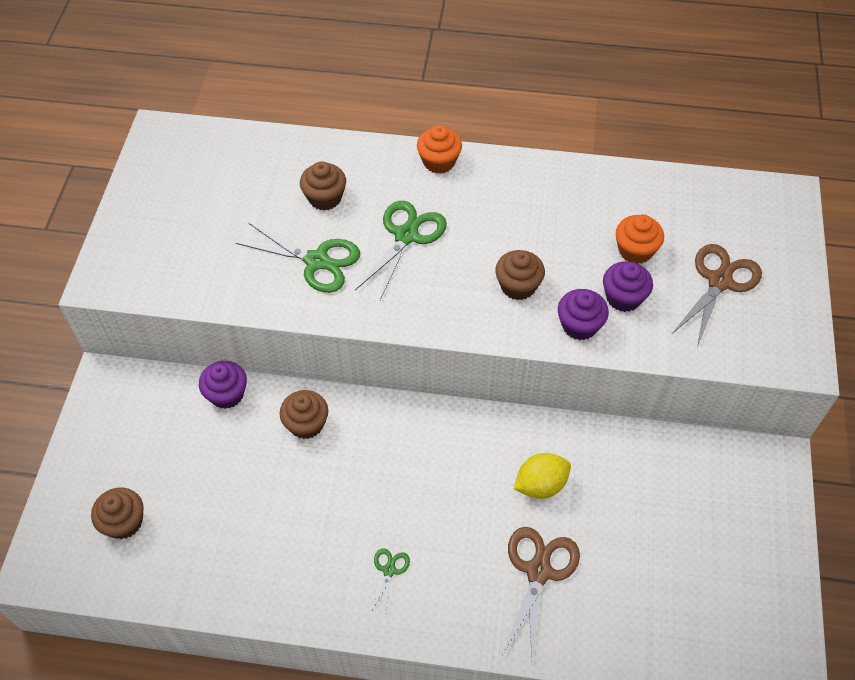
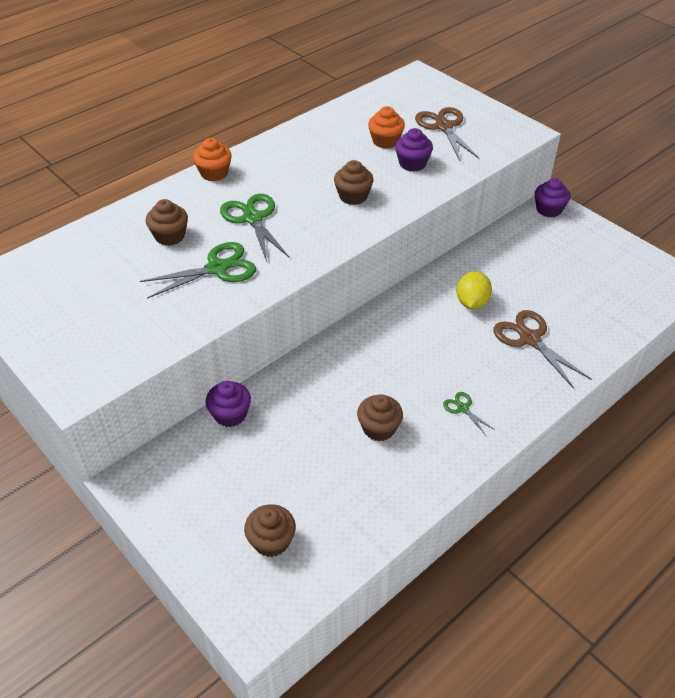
camera: 50 degrees left, 10 degrees down
brown cupcake [280,390,328,439] -> brown cupcake moved to [357,394,403,441]
purple cupcake [558,289,609,340] -> purple cupcake moved to [535,178,571,218]

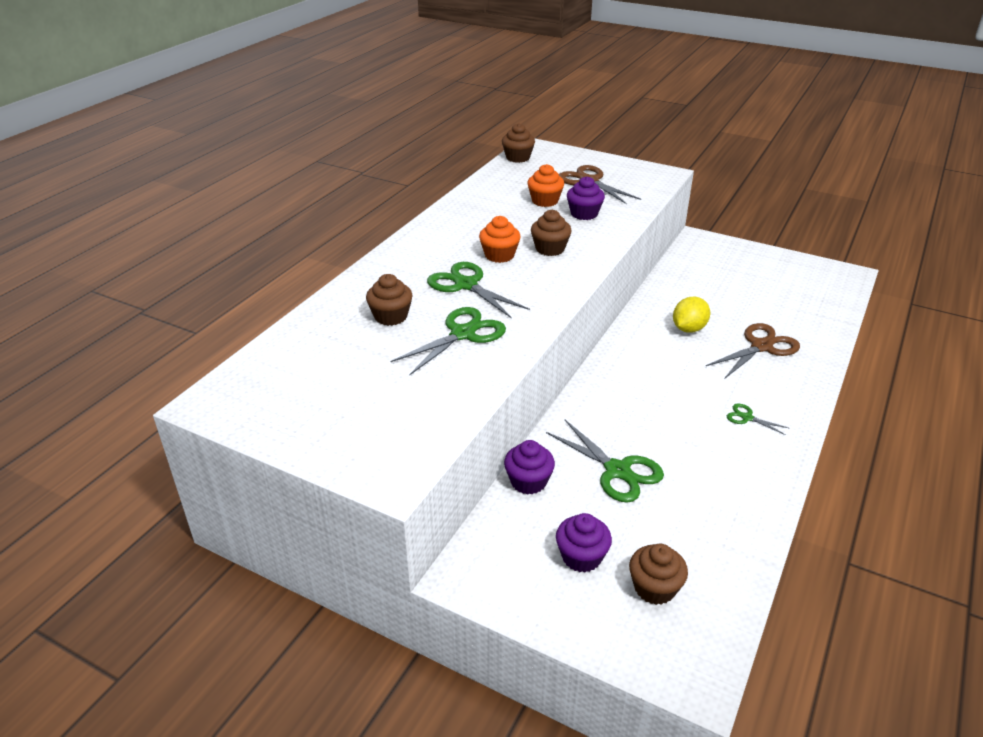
camera: 20 degrees left, 10 degrees down
orange cupcake [193,138,231,181] -> orange cupcake moved to [479,216,520,263]
brown cupcake [357,394,403,441] -> brown cupcake moved to [502,123,535,163]
yellow lemon [457,271,492,309] -> yellow lemon turned 45 degrees clockwise [673,297,710,333]
brown scissors [493,310,591,388] -> brown scissors turned 105 degrees clockwise [706,323,800,379]
purple cupcake [535,178,571,218] -> purple cupcake moved to [556,513,612,573]
none -> green scissors [546,420,664,503]

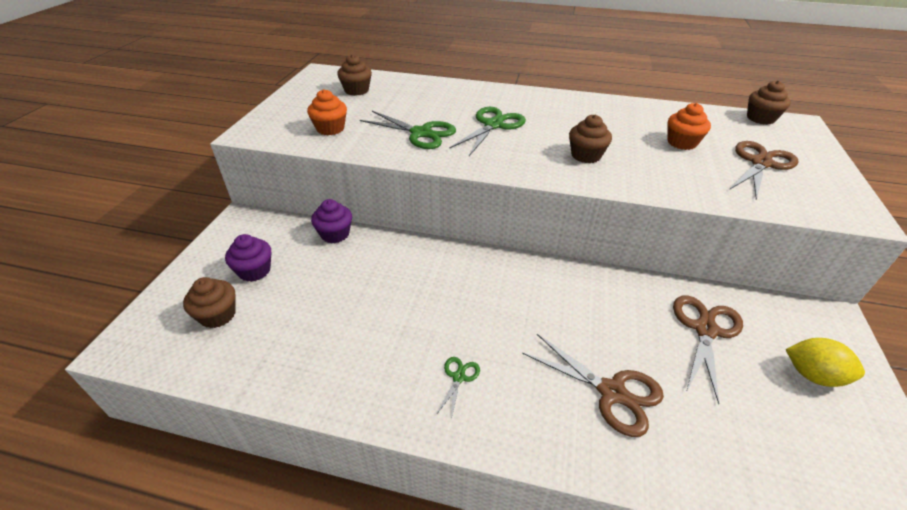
camera: 75 degrees right, 5 degrees up
brown cupcake [366,274,413,326] -> brown cupcake moved to [337,54,372,96]
orange cupcake [479,216,520,263] -> orange cupcake moved to [307,89,347,135]
green scissors [546,420,664,503] -> none
purple cupcake [567,176,605,220] -> none
yellow lemon [673,297,710,333] -> yellow lemon moved to [786,338,865,387]
none -> brown scissors [673,295,743,405]

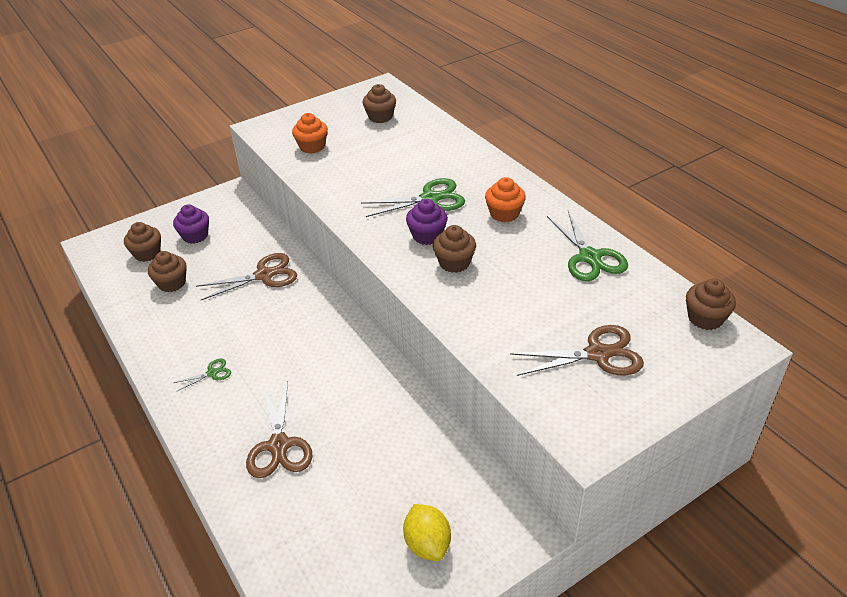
camera: 45 degrees right, 0 degrees up
purple cupcake [311,199,352,243] -> purple cupcake moved to [406,199,448,245]
green scissors [360,111,456,149] -> green scissors moved to [547,211,628,281]
orange cupcake [668,103,711,150] -> orange cupcake moved to [485,177,526,222]
brown scissors [673,295,743,405] -> brown scissors moved to [196,253,297,300]
none -> brown cupcake [148,251,187,292]

